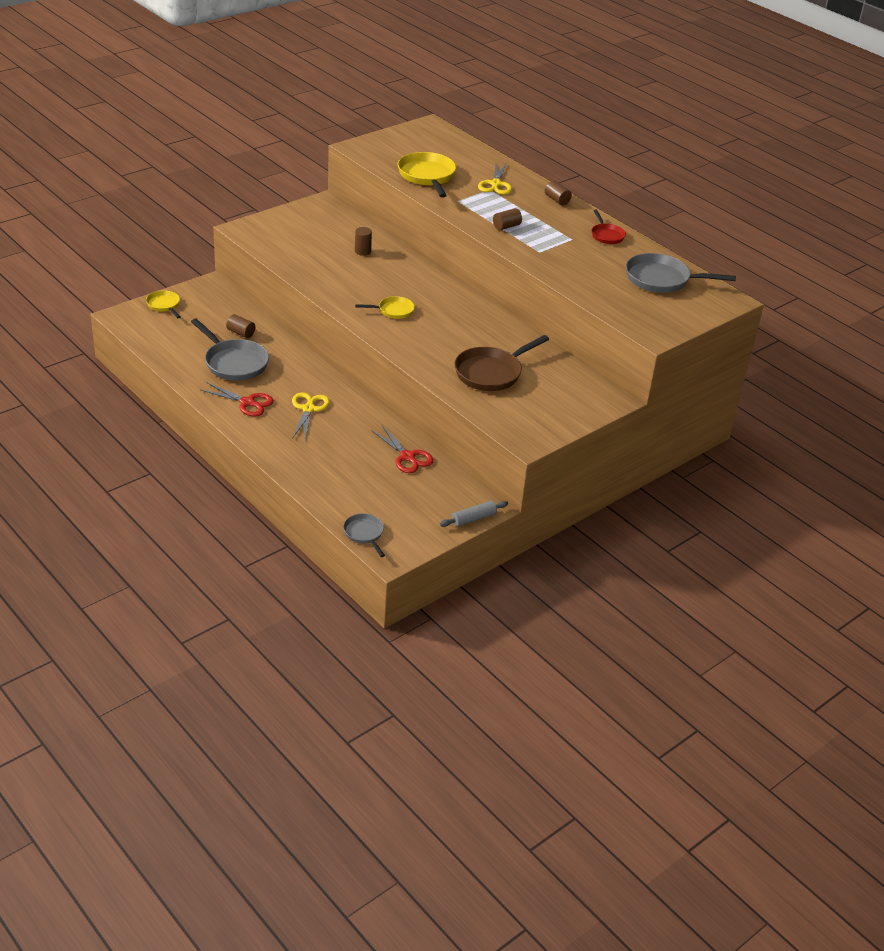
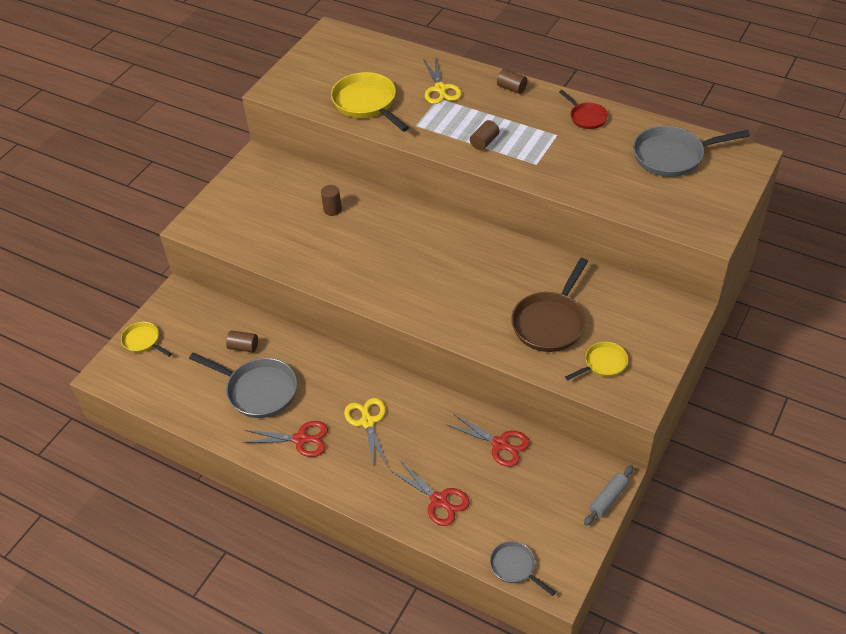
camera: 15 degrees left, 10 degrees up
yellow pan [355,296,415,319] -> yellow pan moved to [565,342,628,380]
none -> red scissors [390,461,470,526]

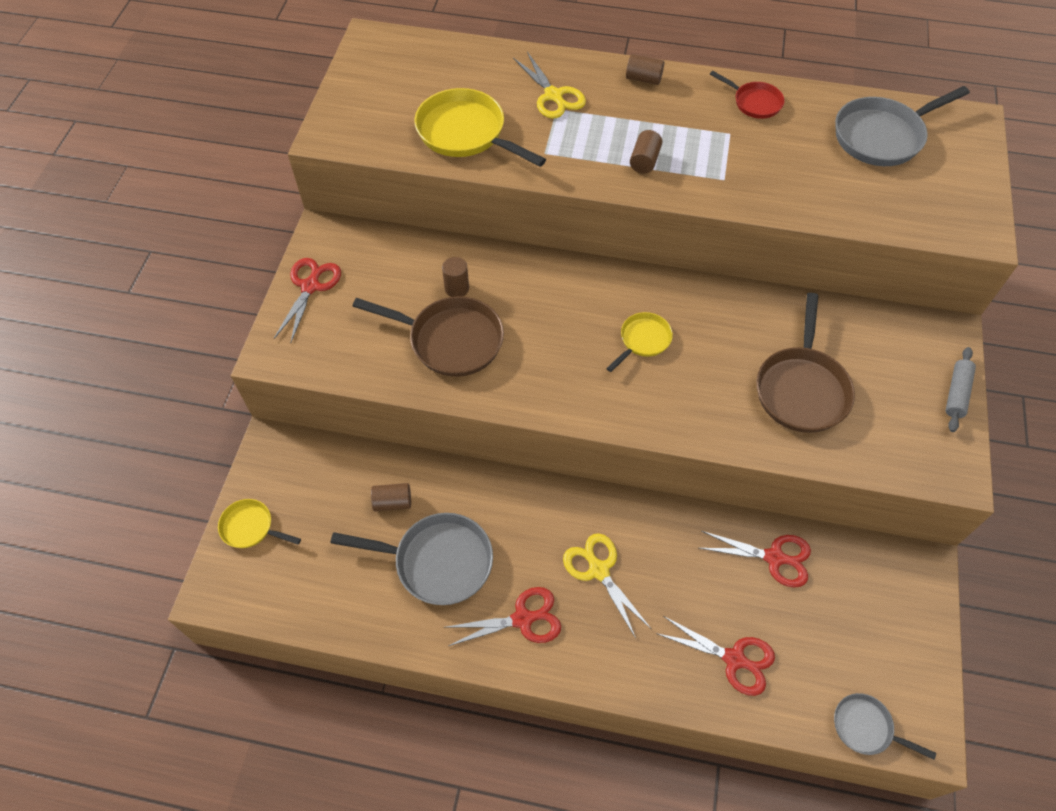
camera: 20 degrees left, 10 degrees up
yellow pan [565,342,628,380] -> yellow pan moved to [606,312,673,372]
grey rolling pin [584,465,634,526] -> grey rolling pin moved to [946,347,976,432]
none -> red scissors [274,258,341,342]
none -> brown pan [352,296,504,377]

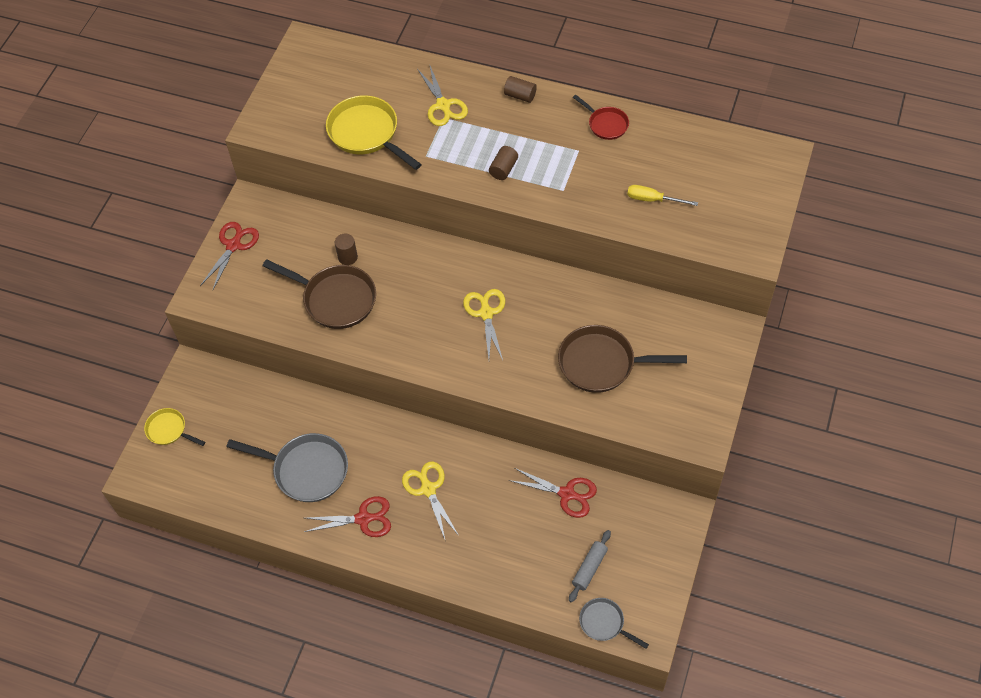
camera: 10 degrees right, 0 degrees up
brown cylinder [371,483,411,512] -> none
yellow pan [606,312,673,372] -> yellow scissors [463,289,505,360]
red scissors [656,616,775,696] -> none
brown pan [757,293,855,433] -> brown pan turned 75 degrees clockwise [558,325,687,393]
grey pan [835,86,970,166] -> none
grey rolling pin [946,347,976,432] -> grey rolling pin moved to [569,530,611,602]
none -> yellow screwdriver [627,185,698,206]

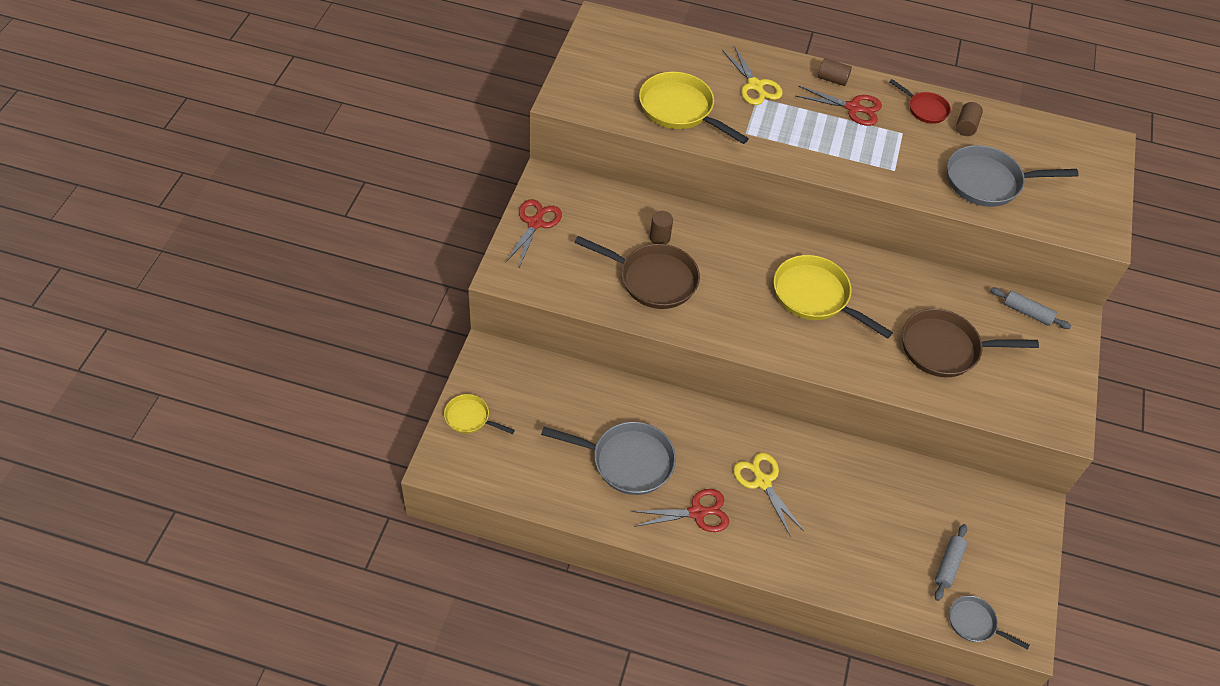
camera: 10 degrees left, 5 degrees down
yellow scissors [463,289,505,360] -> yellow pan [774,255,893,339]
brown cylinder [489,146,518,180] -> brown cylinder moved to [956,102,983,136]
red scissors [509,468,597,518] -> red scissors moved to [796,86,882,126]
yellow screwdriver [627,185,698,206] -> grey pan [947,145,1079,207]
none -> grey rolling pin [990,288,1071,329]

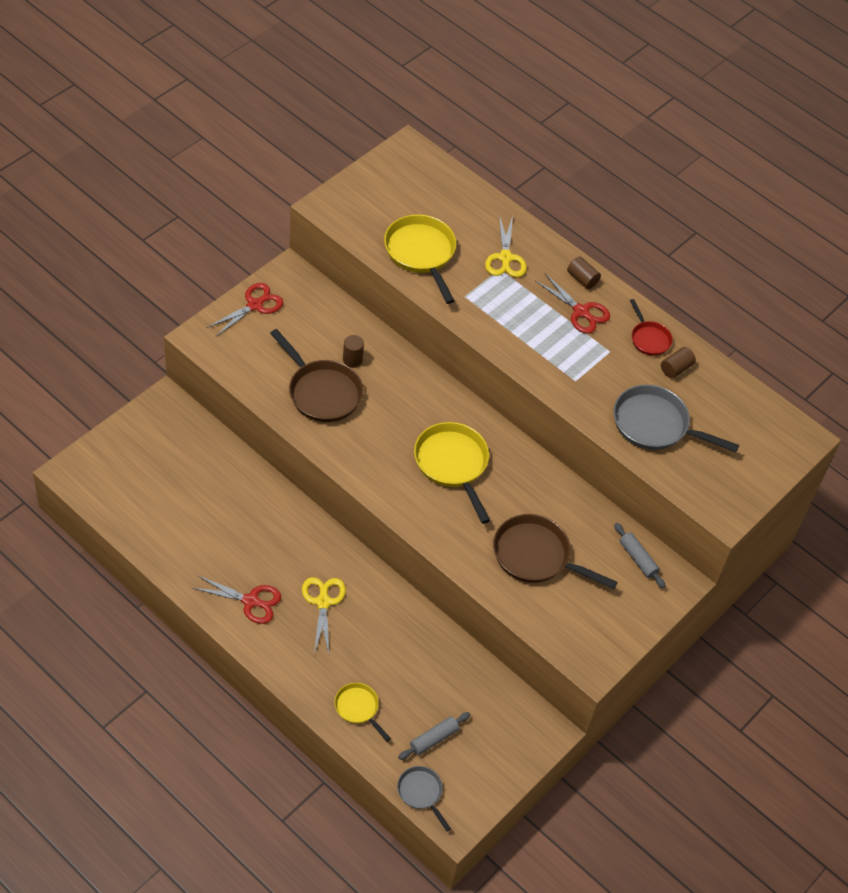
camera: 25 degrees right, 0 degrees up
yellow pan [444,394,515,434] -> yellow pan moved to [334,683,391,742]
grey pan [541,422,676,495] -> none

